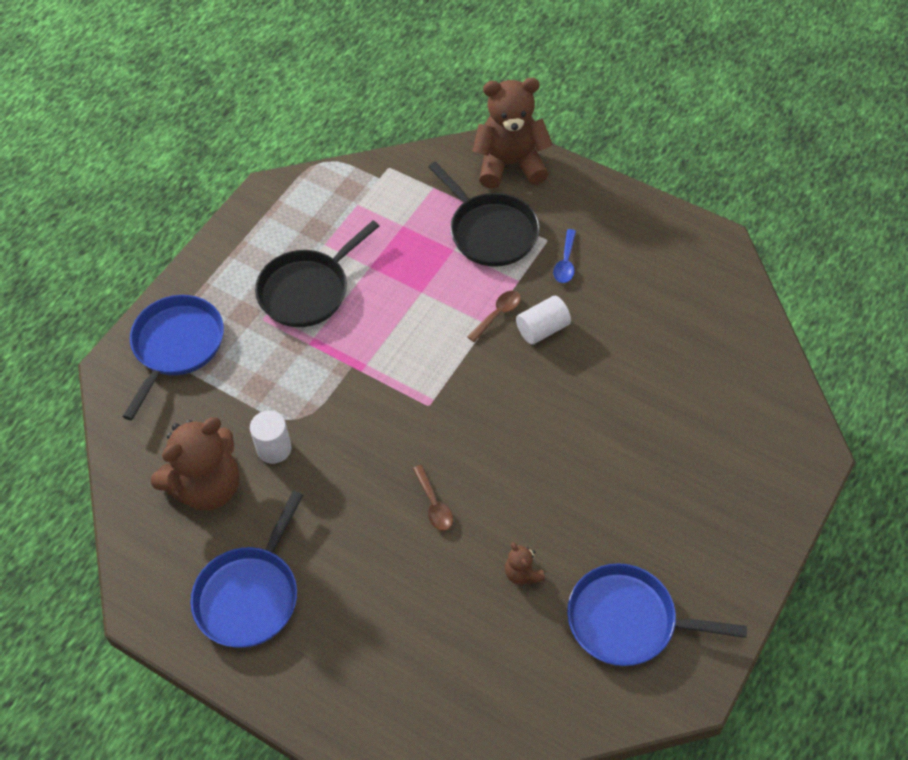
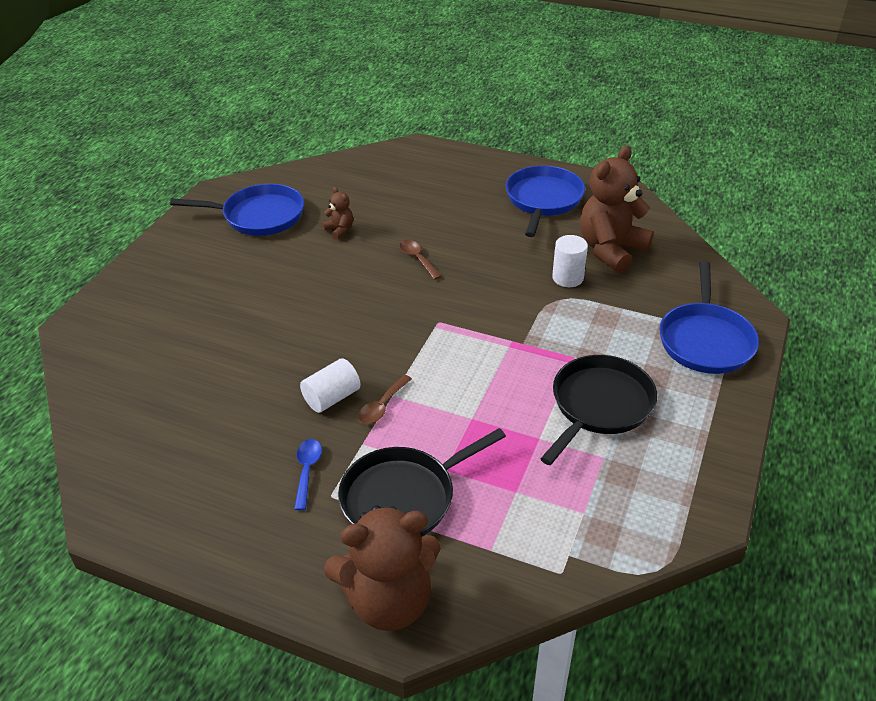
camera: 170 degrees right, 15 degrees down
black pan [428,162,540,267] -> black pan turned 75 degrees counterclockwise [338,428,506,537]

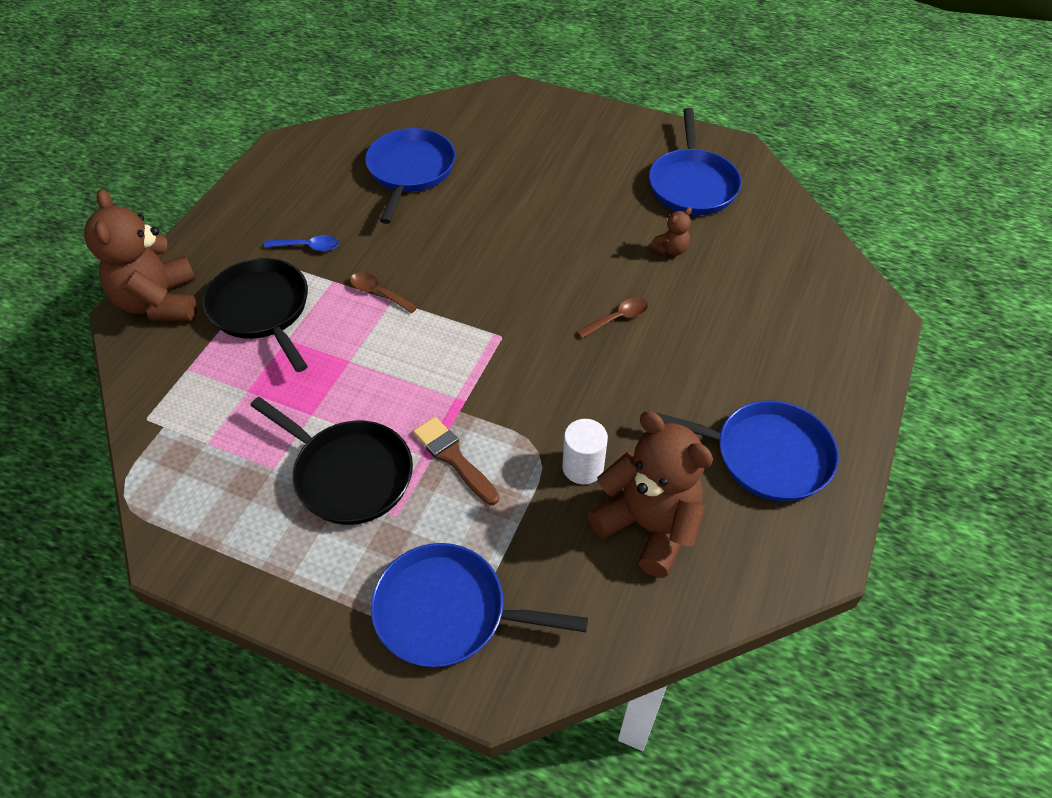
camera: 90 degrees right, 10 degrees up
white cylinder [300,358,361,413] -> none
none -> blue pan [365,128,456,224]
none -> brown brush [413,417,499,505]

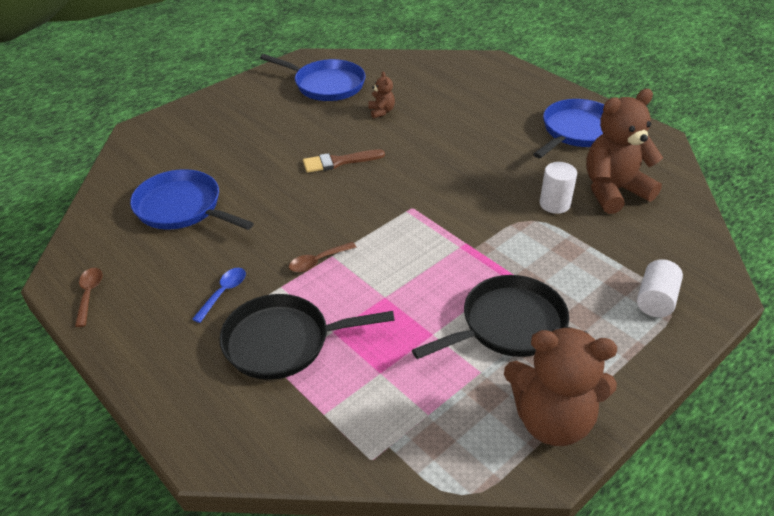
camera: 65 degrees left, 10 degrees down
brown teddy bear [84,189,197,321] -> brown teddy bear moved to [504,327,617,446]
blue pan [371,543,588,667] -> white cylinder [637,259,683,317]
brown brush [413,417,499,505] -> brown brush moved to [303,149,385,173]
brown spoon [576,297,648,338] -> brown spoon moved to [75,268,103,327]

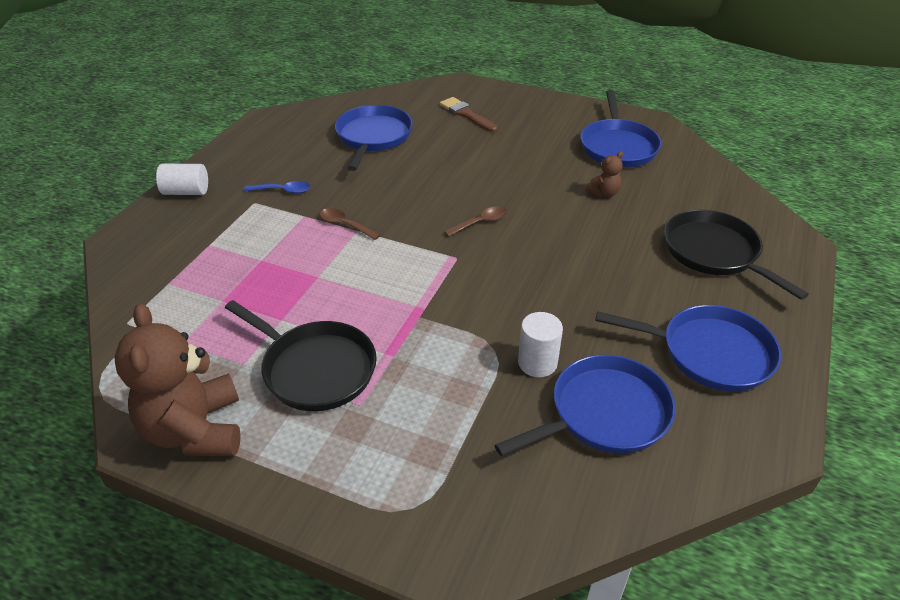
camera: 65 degrees right, 0 degrees up
brown spoon [75,268,103,327] -> brown spoon moved to [444,206,507,237]
black pan [219,294,395,380] -> black pan moved to [664,210,809,300]
brown brush [303,149,385,173] -> brown brush moved to [440,97,498,132]
brown teddy bear [586,89,663,214] -> blue pan [494,355,676,456]
white cylinder [637,259,683,317] -> white cylinder moved to [156,164,208,195]

